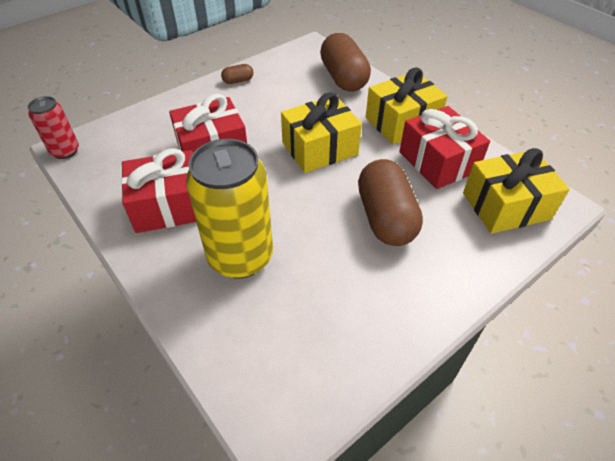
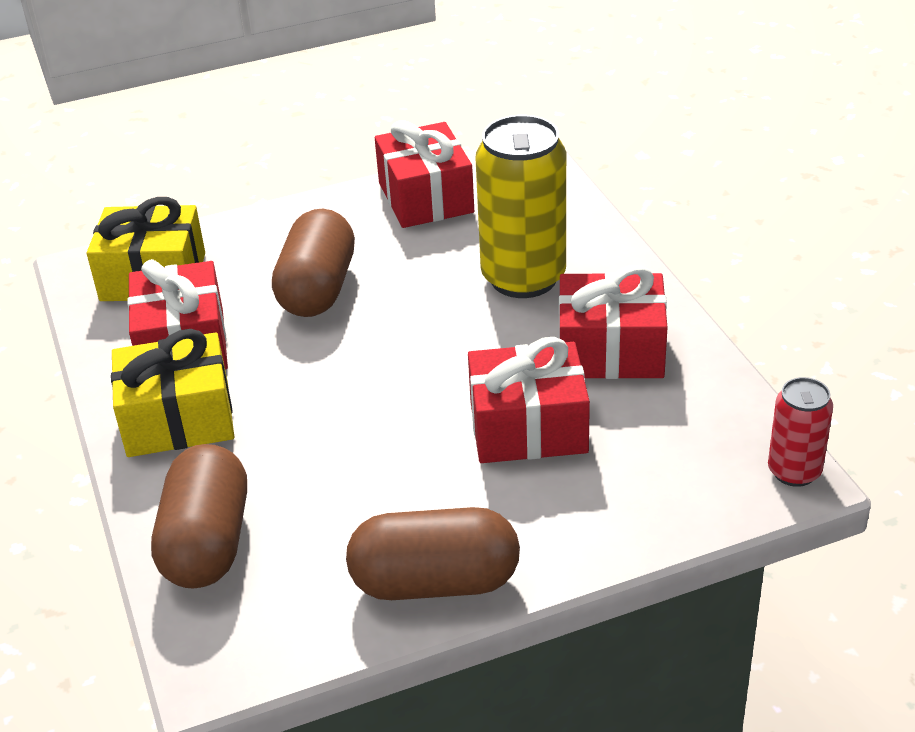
camera: 160 degrees left, 10 degrees down
brown capsule [221,64,254,84] -> brown capsule [346,507,520,600], size x2.27
yellow gift [281,92,362,173] -> none
none -> red gift [375,120,474,228]

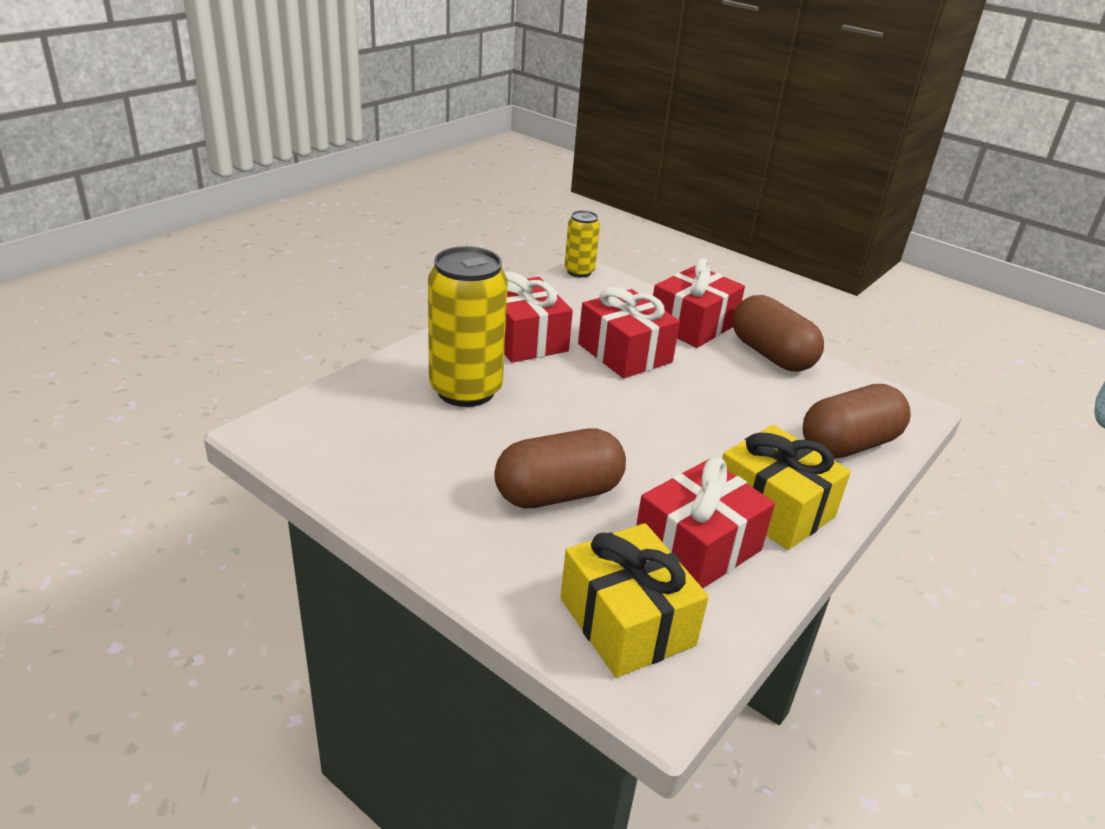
camera: 125 degrees left, 5 degrees down
red gift [375,120,474,228] -> red gift moved to [653,258,745,348]
red can [768,377,833,487] -> yellow can [565,210,600,278]

